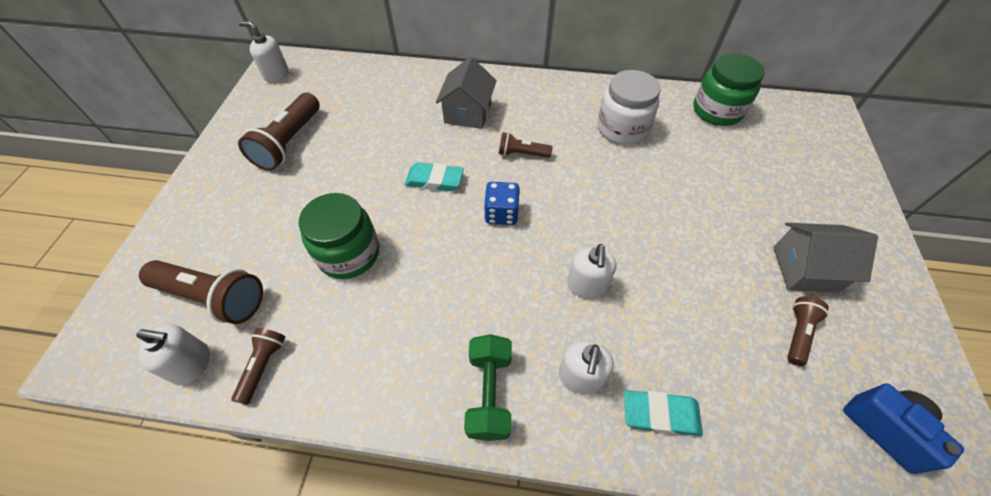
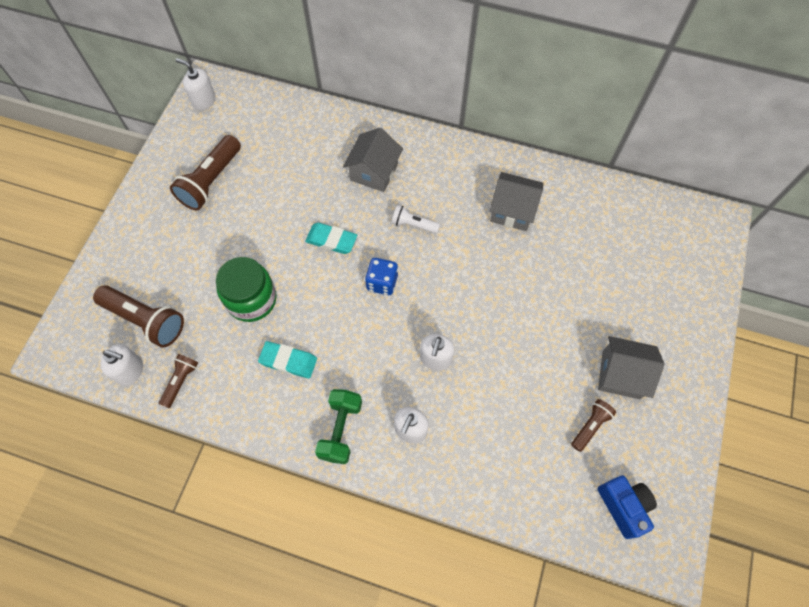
camera: 10 degrees right, 10 degrees up
brown flashlight [499,132,553,158] -> white flashlight [392,205,440,233]
white jar [597,70,661,144] -> grey house [489,172,544,231]
turquoise eraser [624,390,703,436] -> turquoise eraser moved to [258,341,317,379]
green jar [693,53,765,126] -> none

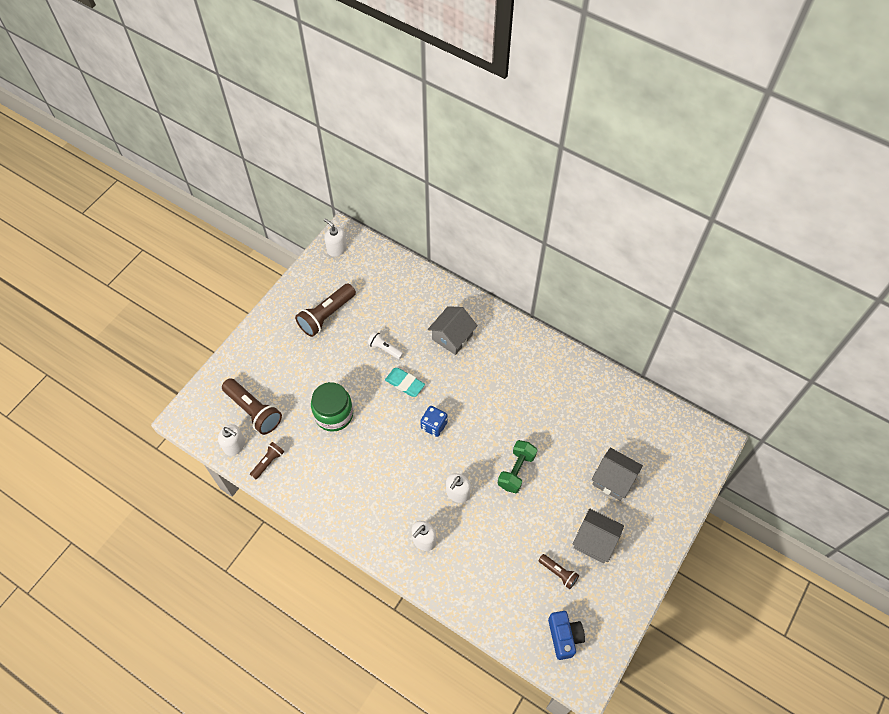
camera: 15 degrees right, 5 degrees down
turquoise eraser [258,341,317,379] -> none
green dumbbell [315,389,362,464] -> green dumbbell moved to [498,440,537,493]
white flashlight [392,205,440,233] -> white flashlight moved to [367,331,403,359]
grey house [489,172,544,231] -> grey house moved to [592,448,643,501]
brown flashlight [571,399,616,452] -> brown flashlight turned 75 degrees clockwise [538,554,579,589]

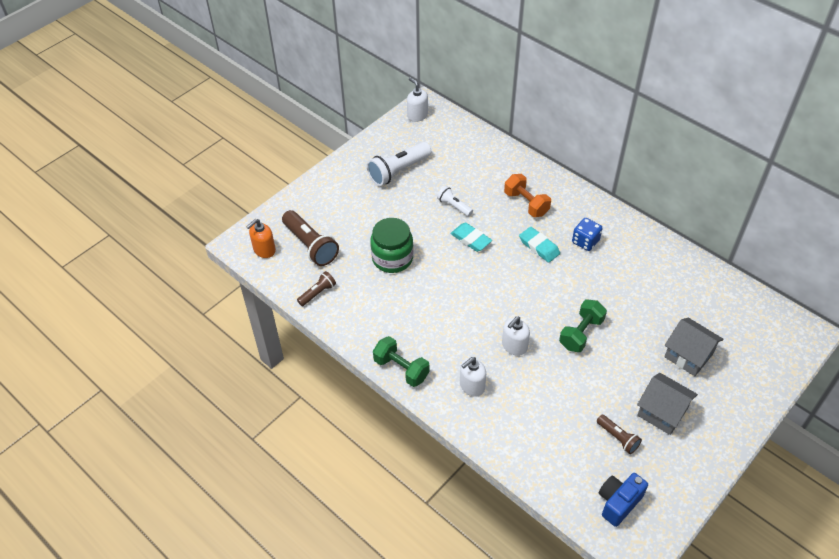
camera: 10 degrees right, 10 degrees down
white soap dispenser [218,424,245,456] -> none
brown flashlight [295,283,356,337] -> white flashlight [367,142,431,186]
blue dice [420,406,448,437] -> blue dice moved to [572,218,603,251]
grey house [428,306,478,355] -> orange dumbbell [504,174,551,217]
blue camera [548,611,585,660] -> blue camera turned 135 degrees counterclockwise [599,473,648,527]
none -> orange soap dispenser [246,219,276,258]
none -> green dumbbell [373,336,430,387]
none -> turquoise eraser [519,227,560,263]

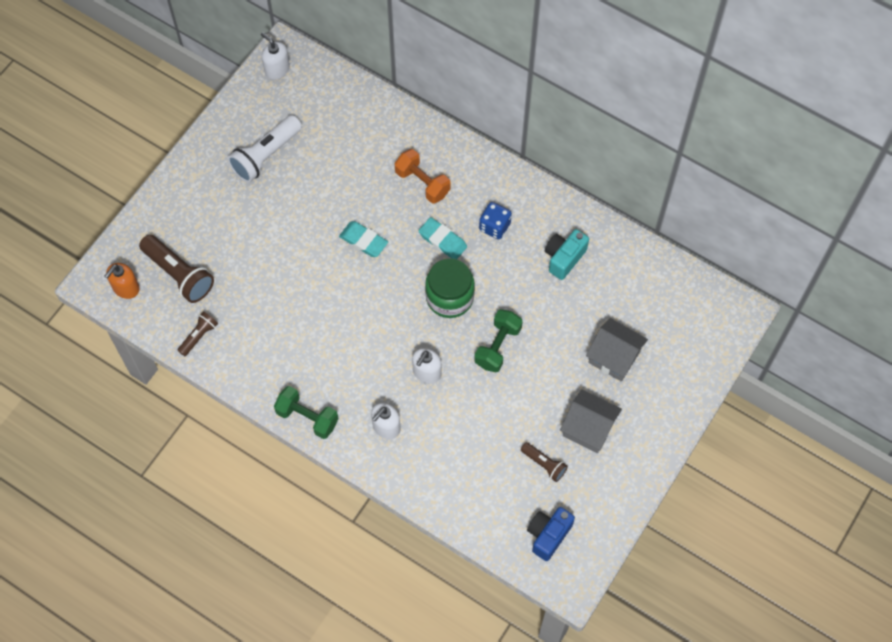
camera: 10 degrees left, 15 degrees up
green jar [370,218,414,273] -> green jar moved to [425,258,475,318]
white flashlight [437,186,473,217] -> none
none -> turquoise camera [545,229,589,280]

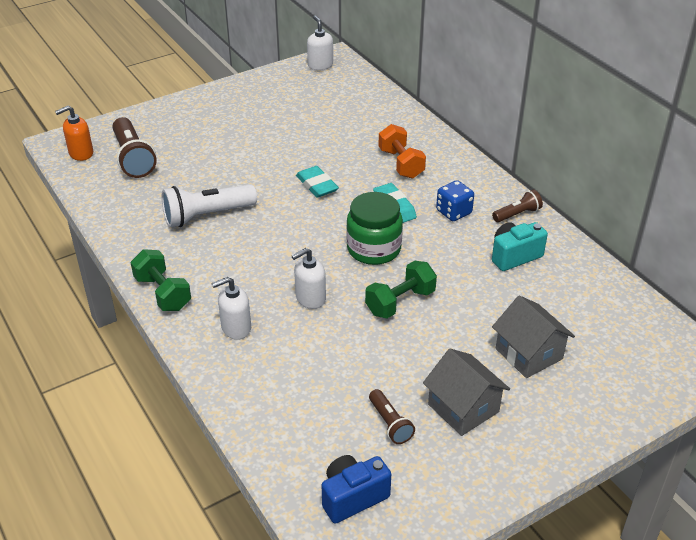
camera: 25 degrees right, 25 degrees down
brown flashlight [177,312,218,356] -> brown flashlight moved to [492,190,543,222]
white flashlight [227,115,302,183] -> white flashlight moved to [162,184,257,227]

